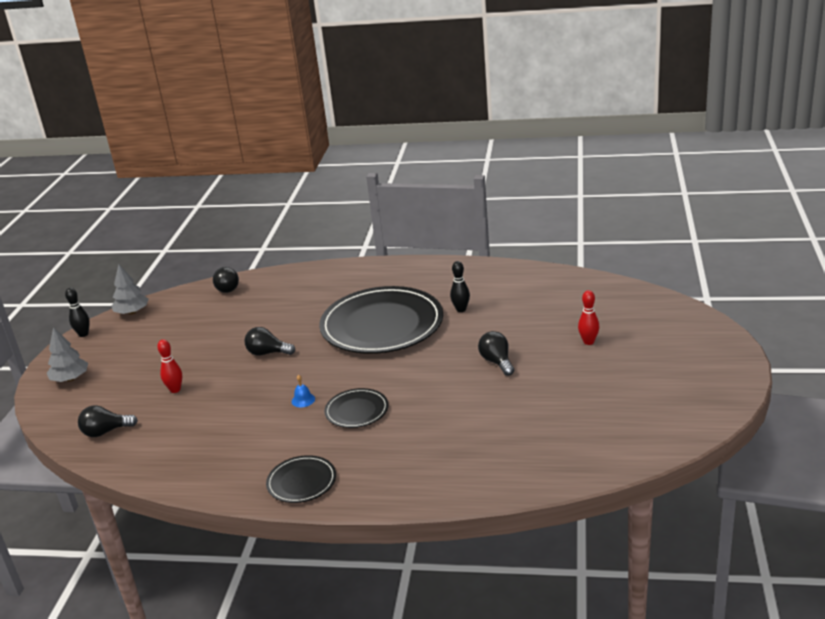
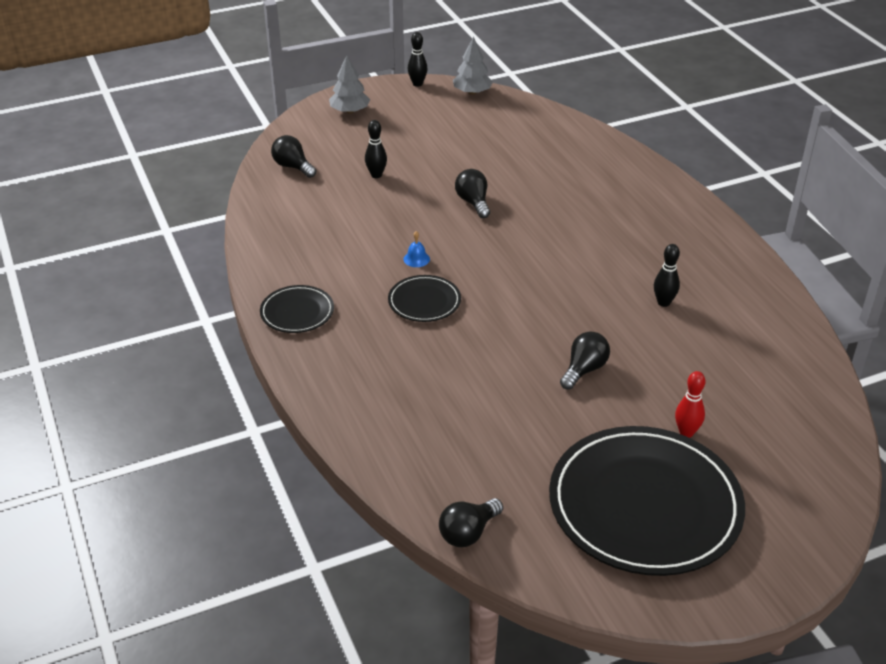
camera: 55 degrees right, 10 degrees up
red bowling pin [157,339,182,393] -> black bowling pin [365,120,387,178]
black light bulb [213,267,239,293] -> black light bulb moved to [439,498,503,547]
black plate [319,286,443,354] -> black plate moved to [549,426,745,576]

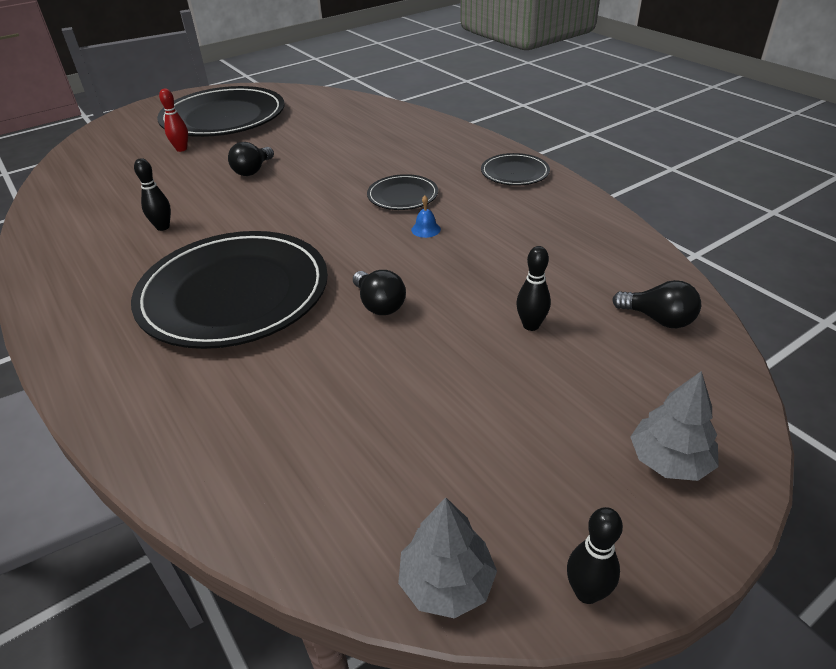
camera: 170 degrees right, 0 degrees up
black light bulb [439,498,503,547] -> none
none -> black plate [131,231,328,349]

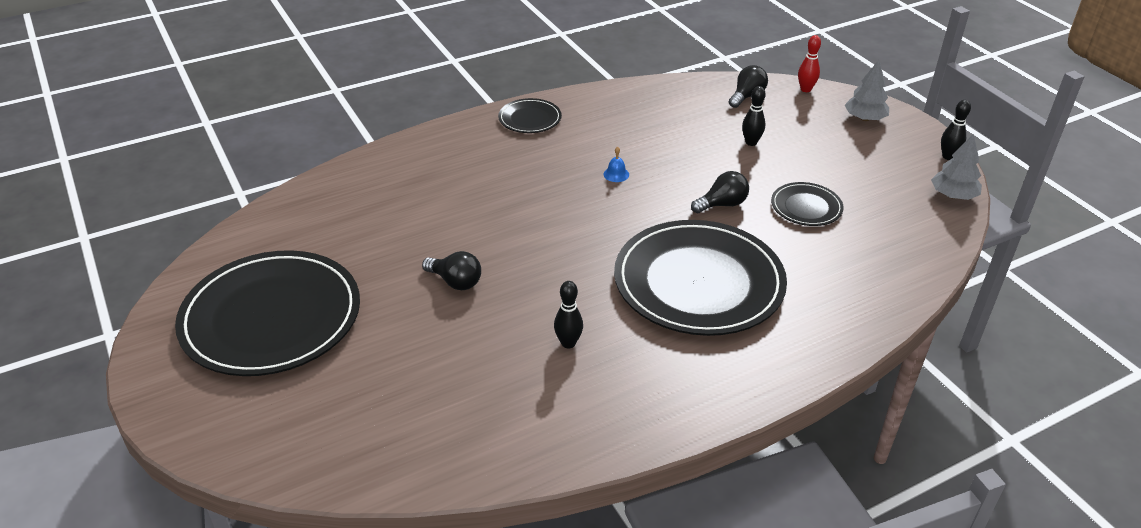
camera: 85 degrees left, 0 degrees up
red bowling pin [159,89,188,152] -> red bowling pin moved to [798,35,821,92]
black plate [367,174,438,210] -> black plate moved to [771,182,844,226]

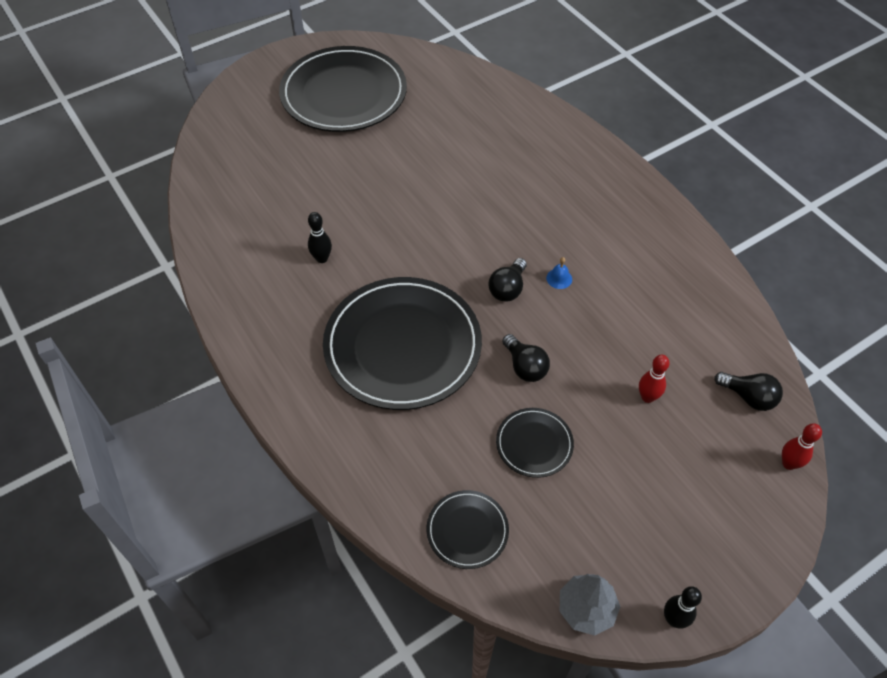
camera: 85 degrees right, 15 degrees up
black light bulb [422,251,481,290] -> black light bulb moved to [488,258,526,302]
black plate [498,98,562,133] -> black plate moved to [427,490,509,569]
black bowling pin [742,86,765,146] -> red bowling pin [639,355,670,403]
grey tree [845,60,889,121] -> none

